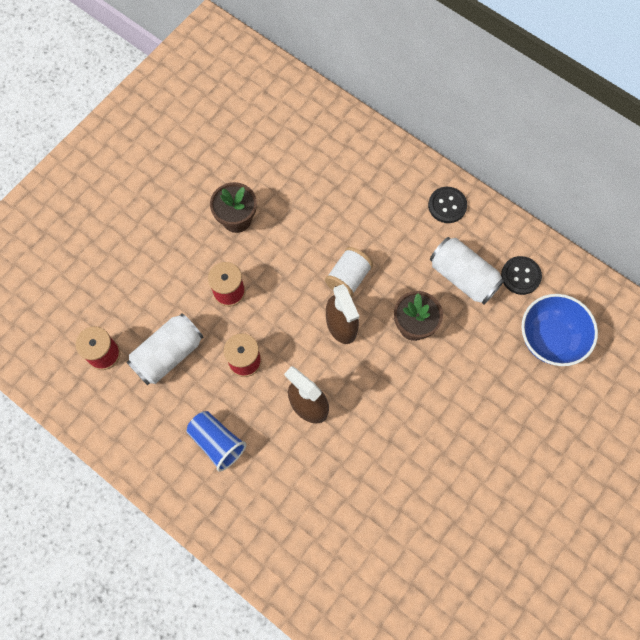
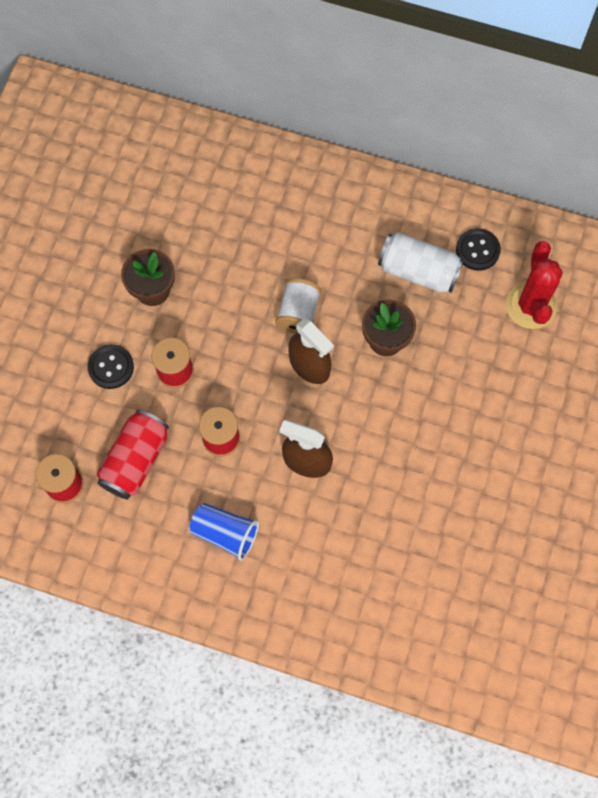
camera: 20 degrees left, 0 degrees up
white can [127,313,203,385] -> red can [97,410,169,500]
black button [428,187,467,223] -> black button moved to [87,344,134,389]
blue bowl [521,294,598,366] -> red cactus [506,241,563,329]

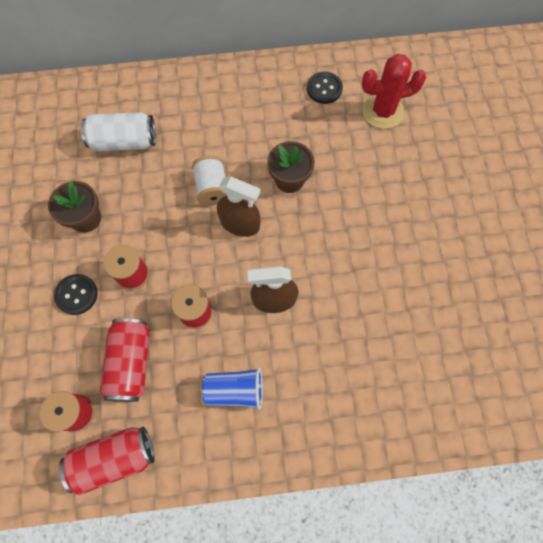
camera: 25 degrees left, 0 degrees up
white can [378,232,464,293] -> white can moved to [81,112,156,151]
red cactus [506,241,563,329] -> red cactus turned 75 degrees counterclockwise [362,54,426,129]
none -> red can [59,427,155,495]

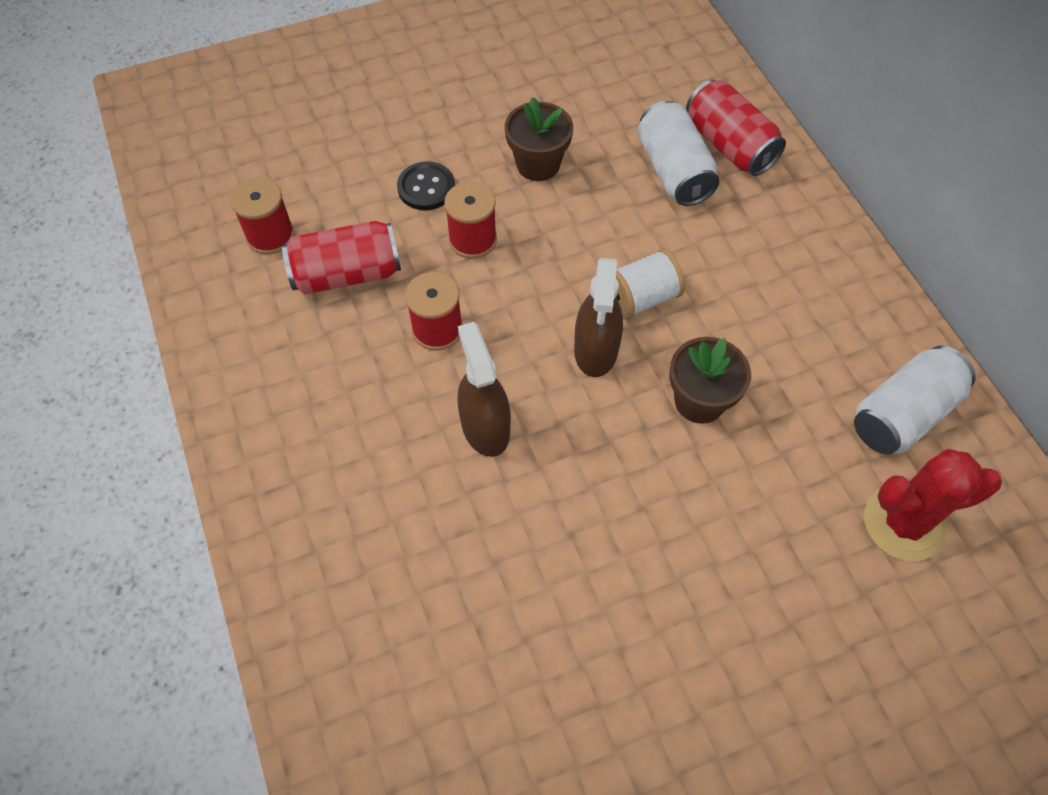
camera: 75 degrees right, 10 degrees down
red can [59,427,155,495] -> red can moved to [686,79,786,176]
blue cup [202,368,263,410] -> none
black button [307,71,343,104] -> white can [854,346,976,455]
red cactus [362,54,426,129] -> red cactus turned 75 degrees counterclockwise [864,449,1002,561]

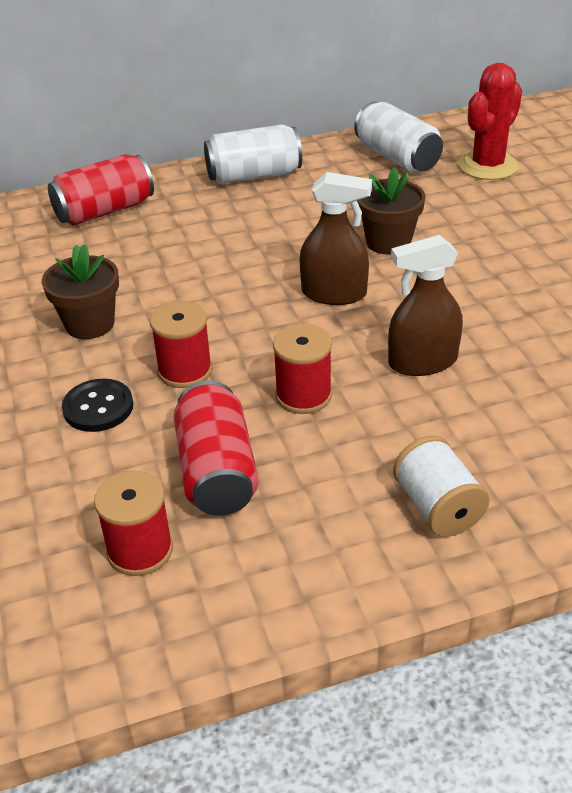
camera: 85 degrees left, 20 degrees down
white spool [616,249,685,319] -> white spool moved to [393,435,490,537]
white can [637,101,719,206] -> white can moved to [204,124,302,185]
red cactus [864,449,1002,561] -> red cactus turned 45 degrees clockwise [458,63,522,180]

